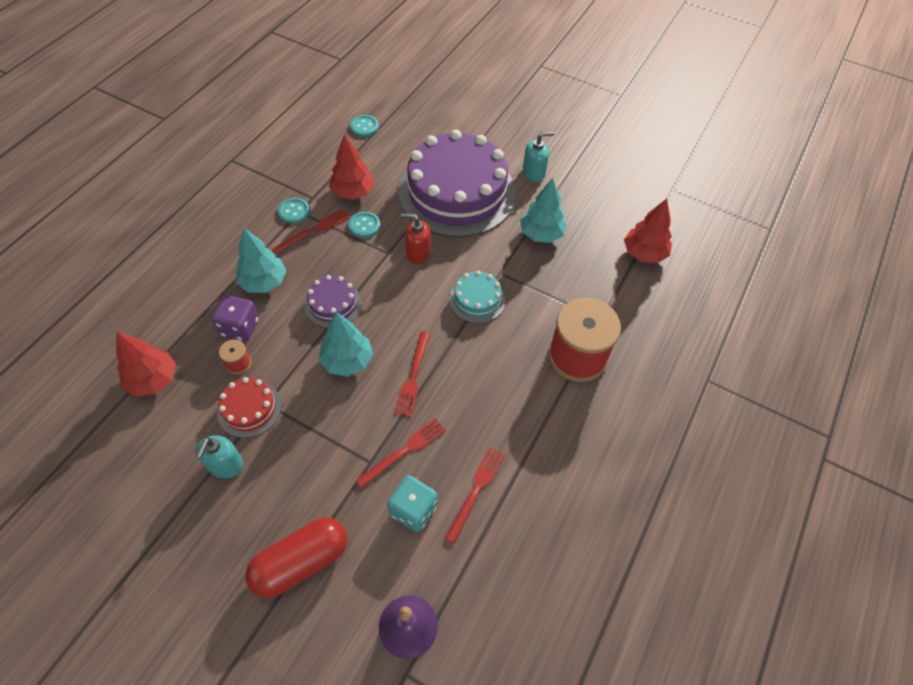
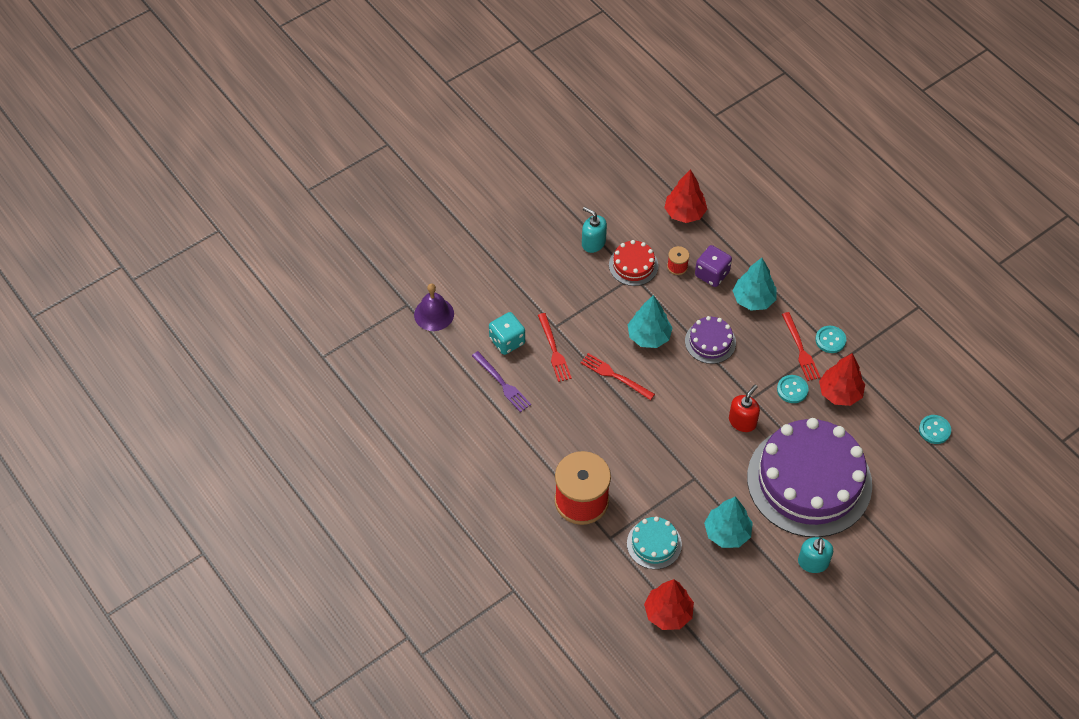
camera: 115 degrees right, 0 degrees up
red capsule [245,517,347,598] -> none
red fork [444,447,505,544] -> purple fork [472,351,531,412]
turquoise cake [449,271,505,323] -> turquoise cake moved to [627,517,682,569]

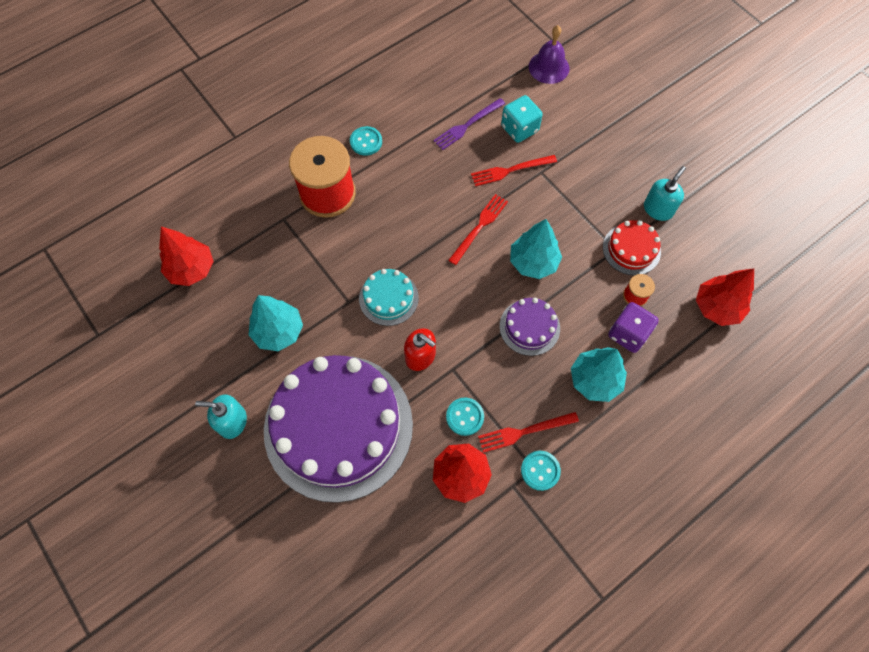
camera: 90 degrees right, 10 degrees up
turquoise cake [627,517,682,569] -> turquoise cake moved to [359,269,419,326]
turquoise button [919,415,951,444] -> turquoise button moved to [350,126,382,156]

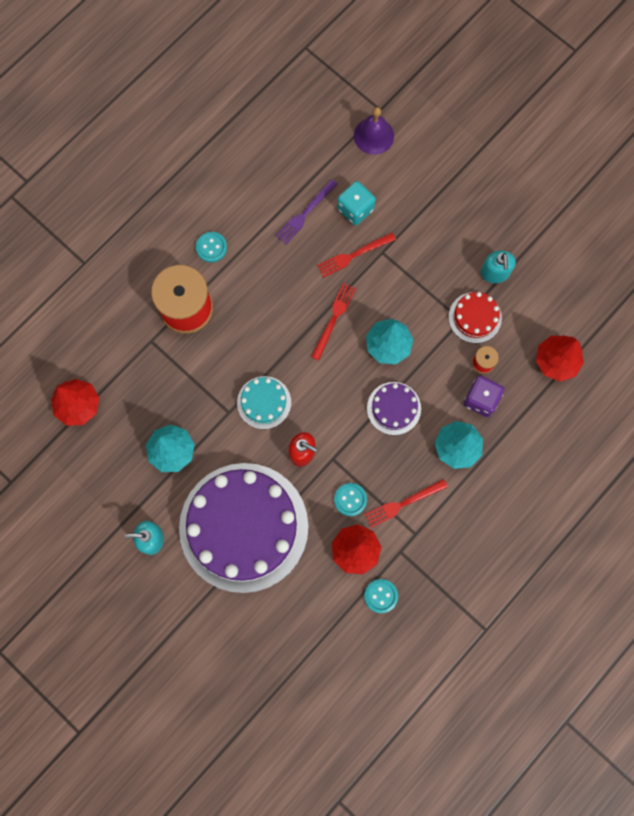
camera: 10 degrees left, 10 degrees up
turquoise button [521,451,561,491] -> turquoise button moved to [364,579,398,613]
turquoise soap dispenser [644,166,686,221] -> turquoise soap dispenser turned 150 degrees clockwise [481,251,516,283]

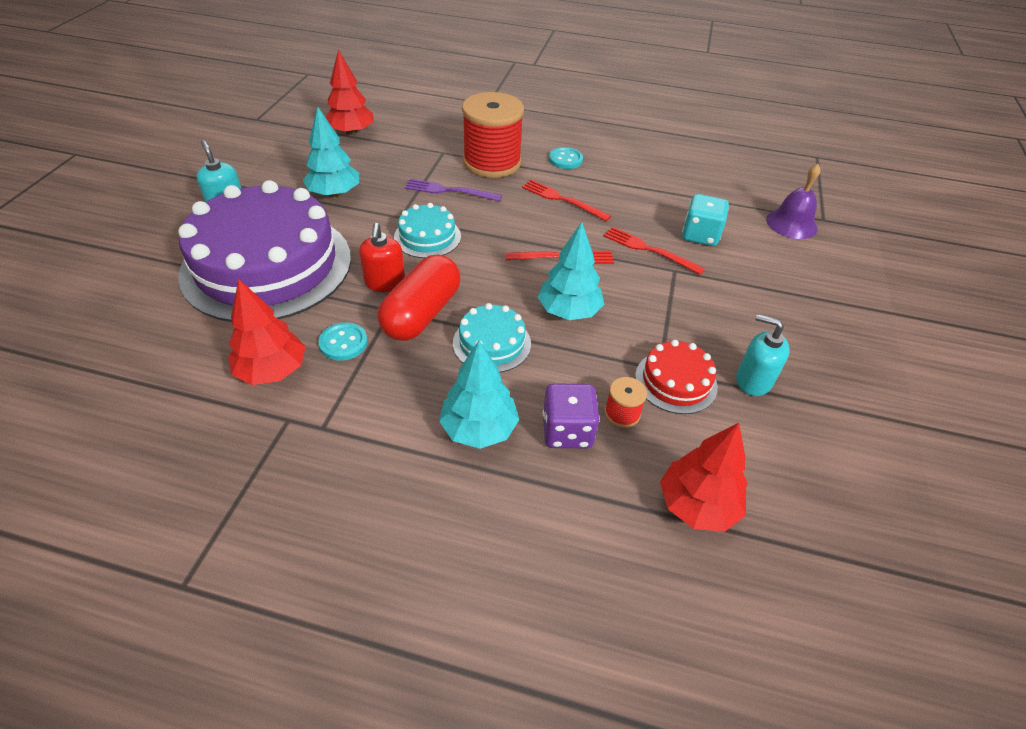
camera: 60 degrees right, 30 degrees down
purple fork [276,179,338,244] -> purple fork moved to [405,179,502,201]
red fork [364,479,448,528] -> red fork moved to [522,180,611,221]
turquoise button [364,579,398,613] -> none
purple cake [367,382,421,435] -> turquoise cake [453,303,531,373]
turquoise soap dispenser [481,251,516,283] -> turquoise soap dispenser turned 60 degrees clockwise [736,314,790,396]
none -> red capsule [377,254,461,341]

